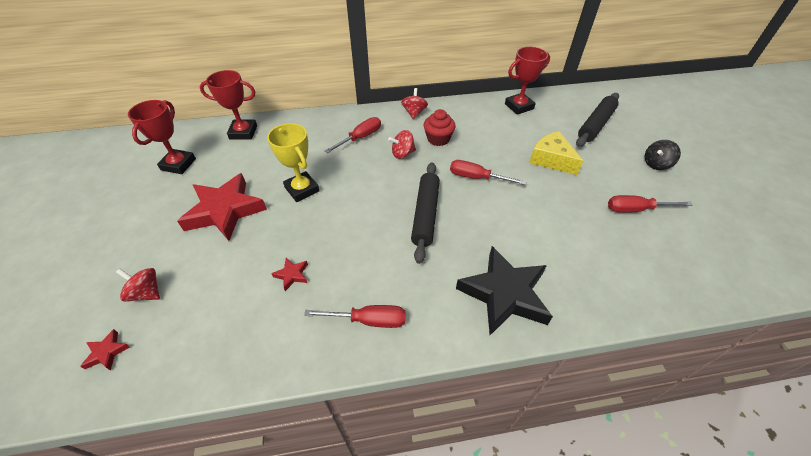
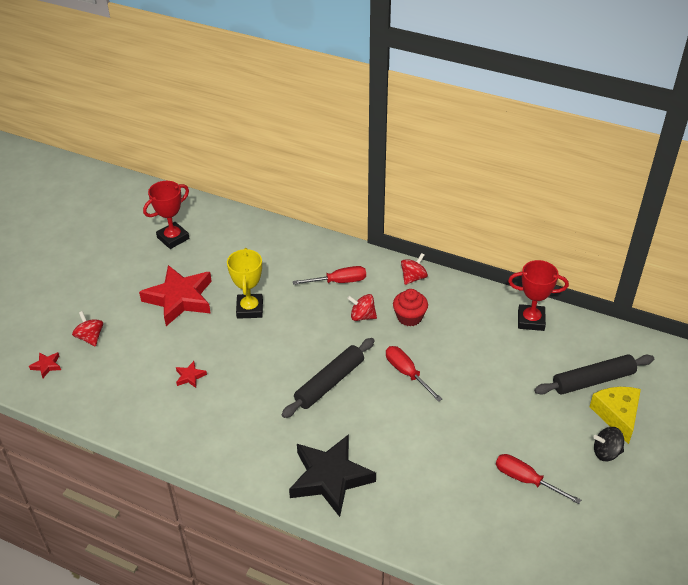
camera: 35 degrees right, 5 degrees down
red trophy [200,70,257,140] -> none
red screwdriver [304,305,405,328] -> none
yellow cheese [529,131,583,175] -> yellow cheese moved to [589,387,641,444]

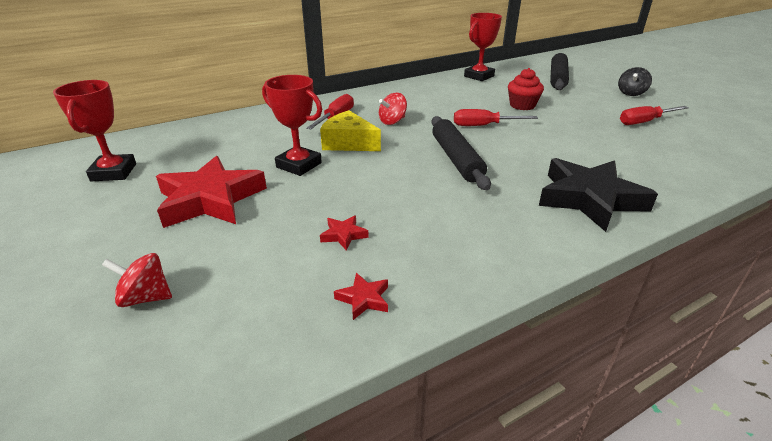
camera: 55 degrees left, 10 degrees down
red star [29,352,61,378] -> red star moved to [334,273,388,320]
yellow trophy [227,248,263,319] -> red trophy [262,75,322,176]
red cupcake [393,289,428,326] -> red cupcake moved to [508,68,544,110]
red spinning top [401,253,428,285] -> none
yellow cheese [589,387,641,444] -> yellow cheese moved to [320,110,381,151]

